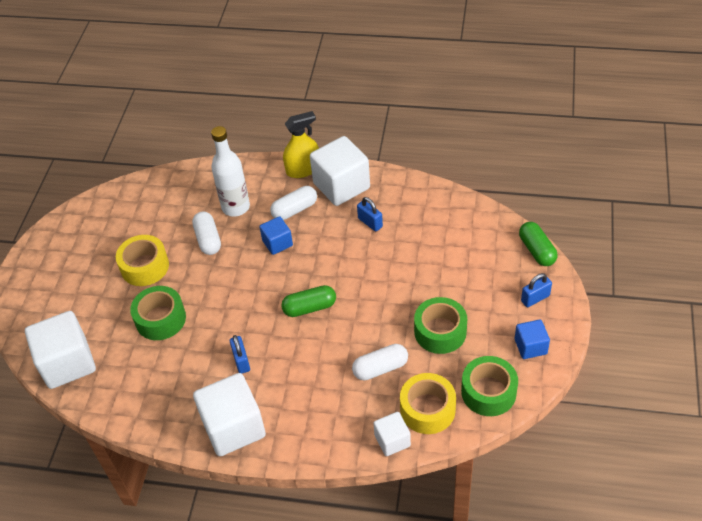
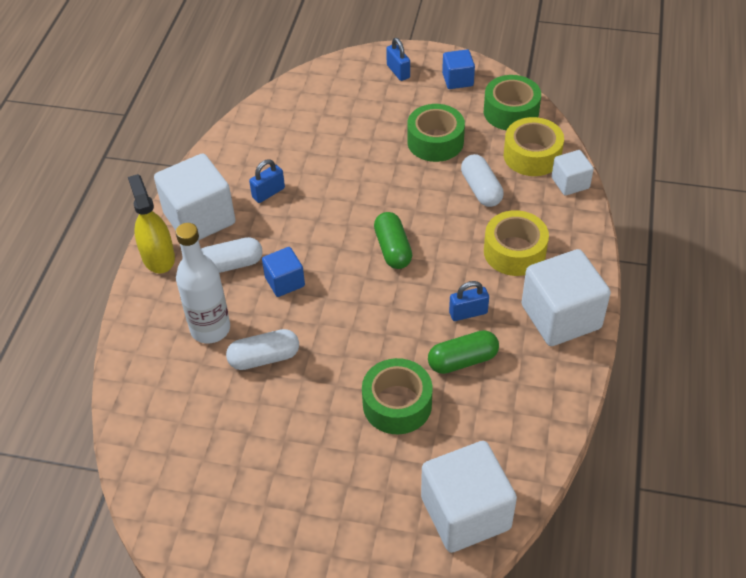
camera: 90 degrees left, 0 degrees up
yellow tape [116,235,169,286] -> yellow tape moved to [484,210,549,276]
white capsule [270,186,317,220] -> white capsule turned 75 degrees counterclockwise [201,237,263,273]
green capsule [519,222,558,266] -> green capsule moved to [428,330,499,374]

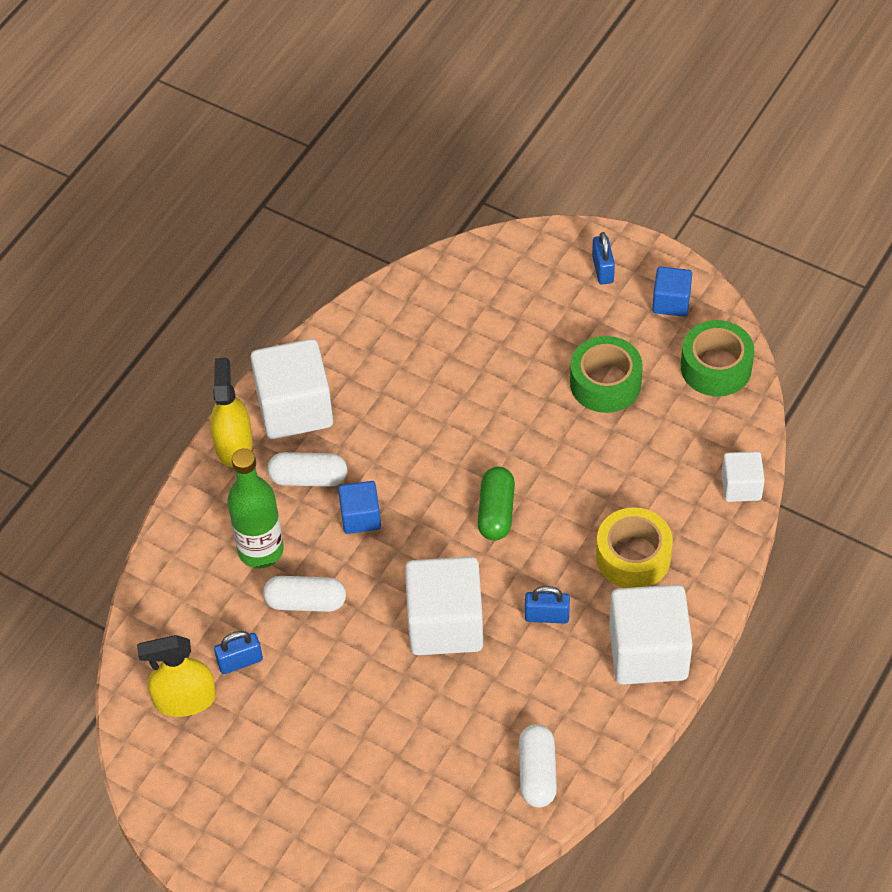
camera: 20 degrees right, 5 degrees up
white bottle [176,223,230,344] -> green bottle [227,448,284,568]
blue padlock [249,159,285,203] -> blue padlock moved to [214,631,263,674]
green tape [362,358,433,434] -> none
white cube [421,441,517,553] -> white cube moved to [405,557,483,655]
green capsule [428,330,499,374] -> none
white capsule [461,154,504,207] -> white capsule moved to [519,724,557,808]
yellow tape [504,117,564,176] -> none
none -> yellow spray bottle [137,635,216,717]

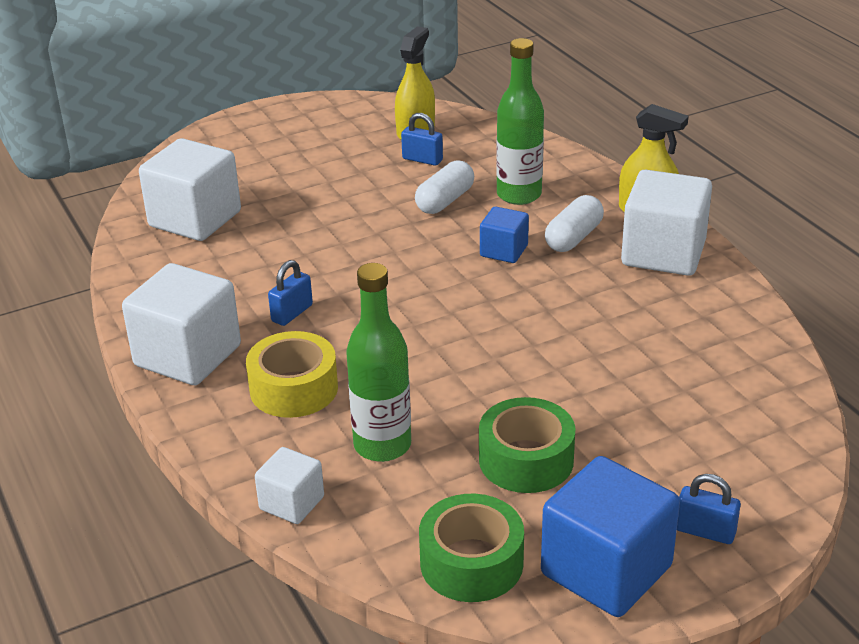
camera: 120 degrees right, 20 degrees down
blue padlock [214,631,263,674] -> blue padlock turned 75 degrees counterclockwise [401,113,443,166]
white cube [405,557,483,655] -> white cube moved to [139,138,241,241]
green capsule [478,467,515,541] -> none
white capsule [519,724,557,808] -> none
blue cube [652,267,692,317] -> blue cube [541,456,680,617], size x1.88
none -> green bottle [346,263,411,462]

